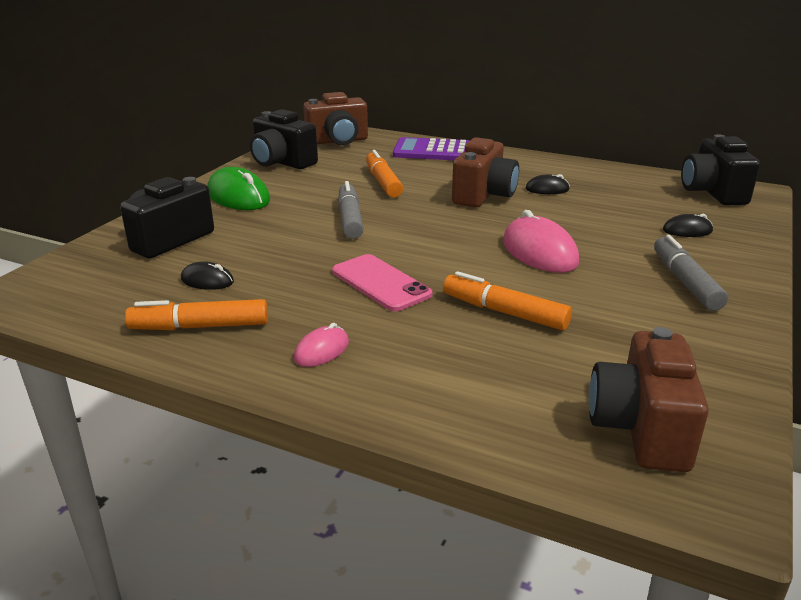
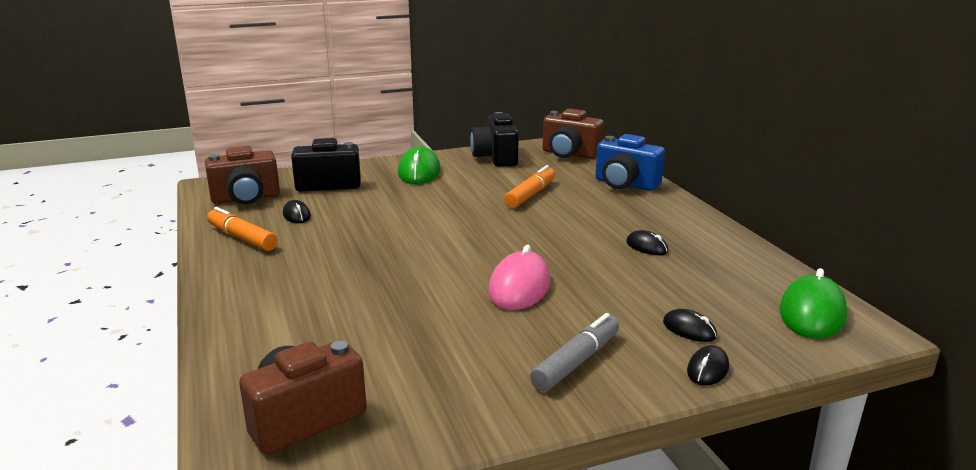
camera: 45 degrees right, 5 degrees down
pink mouse [294,323,349,367] -> none
pink phone [332,254,432,311] -> none
grey marker [338,181,363,239] -> none
purple calculator [393,137,470,160] -> blue camera [595,134,665,191]
orange marker [443,271,572,331] -> none
brown camera [452,137,519,207] -> brown camera moved to [205,146,280,204]
black camera [681,134,760,205] -> green mouse [780,268,847,339]
none -> black mouse [687,345,729,386]

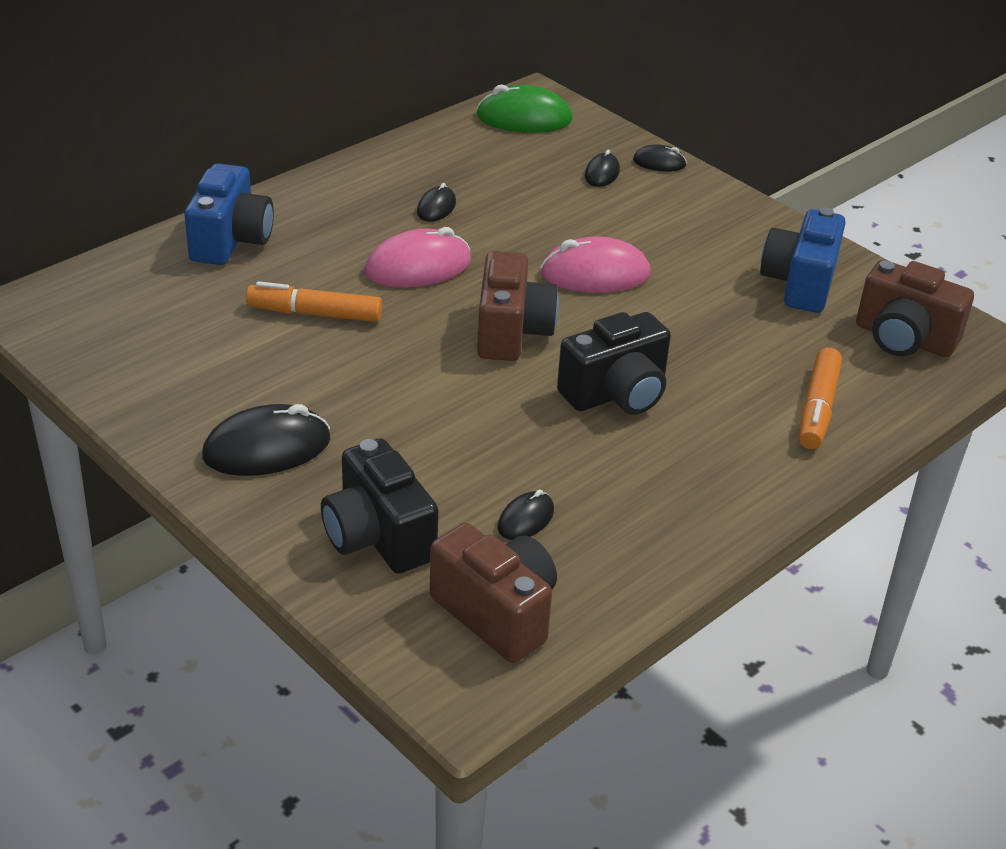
camera: 115 degrees left, 15 degrees up
orange marker [207,207,278,251] -> orange marker moved to [799,348,842,449]
green mouse [398,146,440,184] -> black mouse [202,404,330,476]
black camera [470,112,519,167] -> black camera moved to [557,312,671,415]
grey marker [530,313,619,392] -> none
brown camera [543,109,604,159] -> brown camera moved to [477,251,559,361]
none -> pink mouse [365,227,471,288]
none -> blue camera [760,207,846,313]

